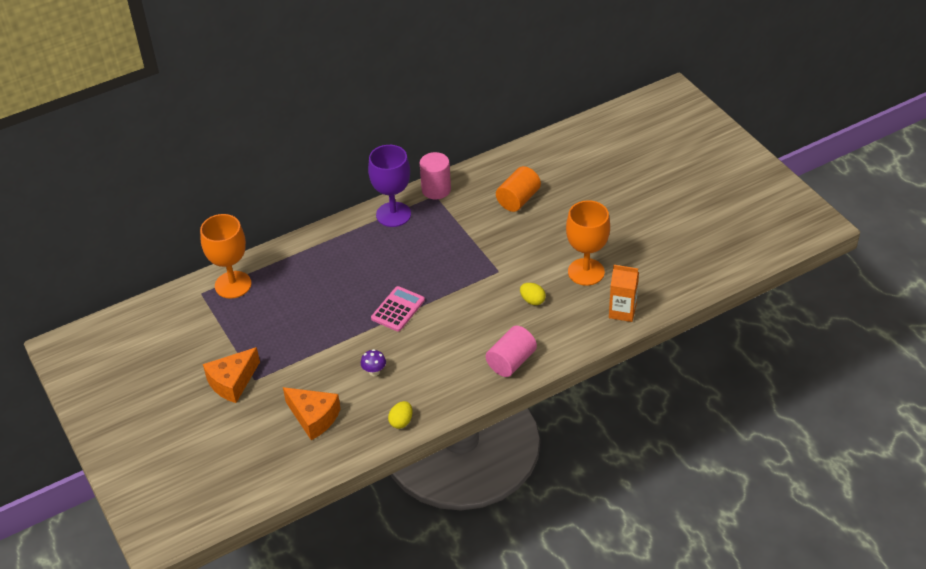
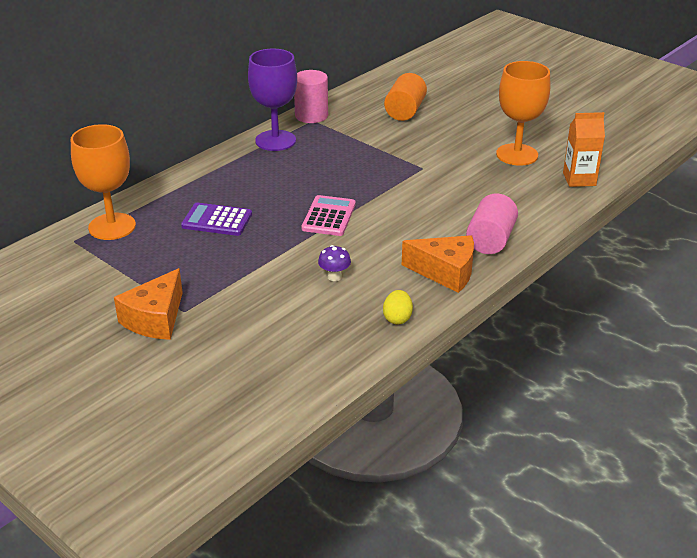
camera: 20 degrees left, 10 degrees down
orange cheese [283,387,341,440] -> orange cheese moved to [402,235,474,293]
yellow egg [520,283,546,305] -> none
none -> purple calculator [181,203,252,236]

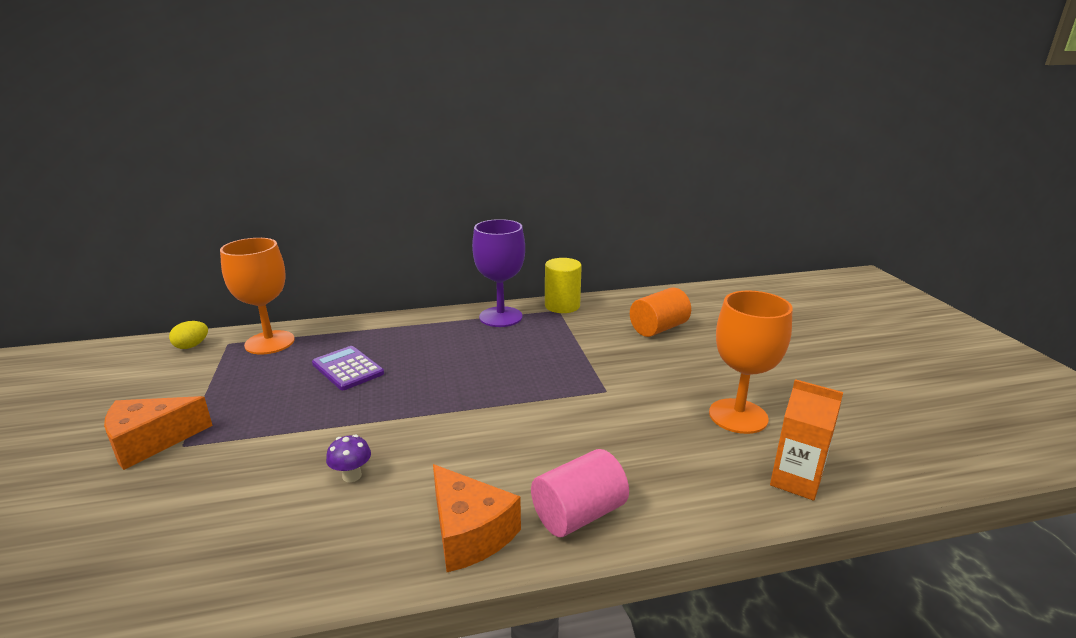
camera: 35 degrees right, 10 degrees down
pink cylinder [294,70,328,123] -> yellow cylinder [545,258,582,313]
pink calculator [301,195,356,236] -> none
yellow egg [383,290,413,324] -> yellow egg moved to [169,321,208,349]

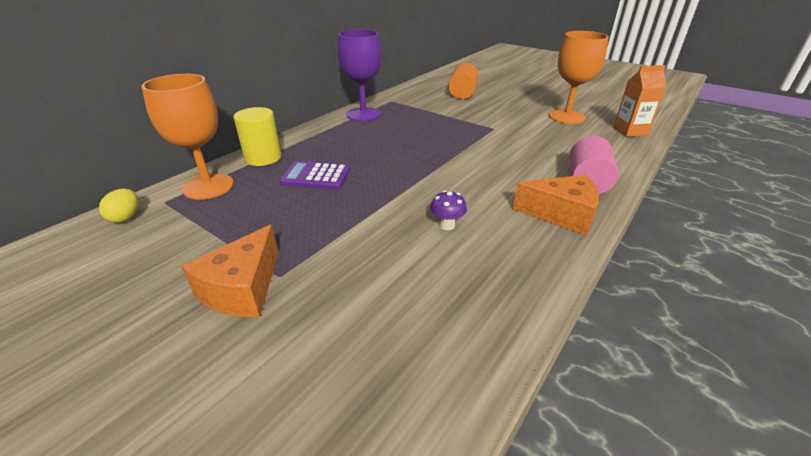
camera: 40 degrees left, 10 degrees up
yellow cylinder [545,258,582,313] -> yellow cylinder moved to [234,107,282,166]

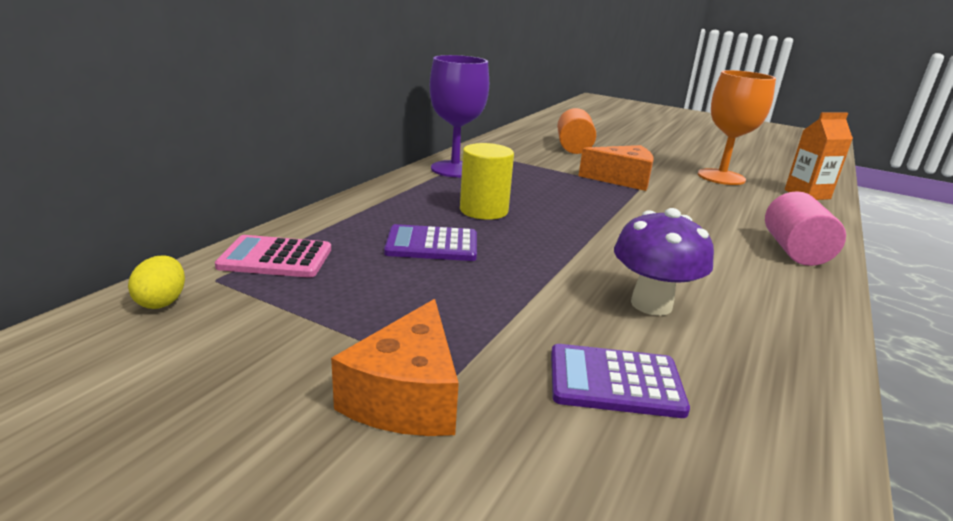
camera: 10 degrees left, 10 degrees down
orange goblet [141,74,234,200] -> pink calculator [215,235,331,278]
yellow cylinder [234,107,282,166] -> yellow cylinder moved to [460,143,514,220]
purple mushroom [430,190,467,230] -> purple mushroom [614,208,714,316], size x1.86
orange cheese [512,175,599,236] -> orange cheese moved to [579,145,654,191]
none -> purple calculator [551,344,690,418]

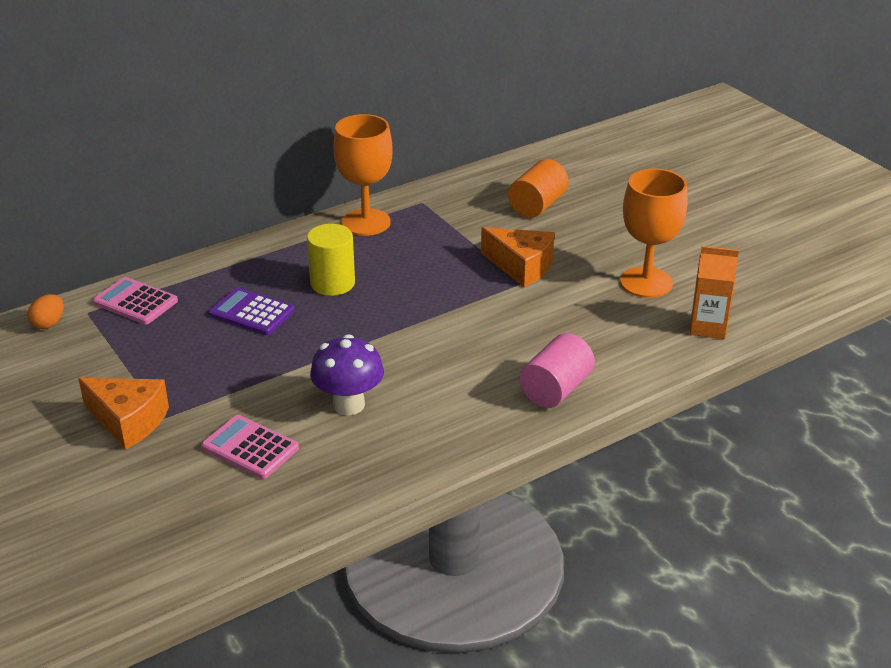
camera: 30 degrees right, 10 degrees up
yellow egg [128,255,185,309] -> orange egg [27,294,64,329]
orange cheese [331,299,459,436] -> orange cheese turned 105 degrees counterclockwise [78,378,169,450]
purple goblet [430,55,489,177] -> orange goblet [333,114,393,236]
purple calculator [551,344,690,418] -> pink calculator [201,415,299,479]

